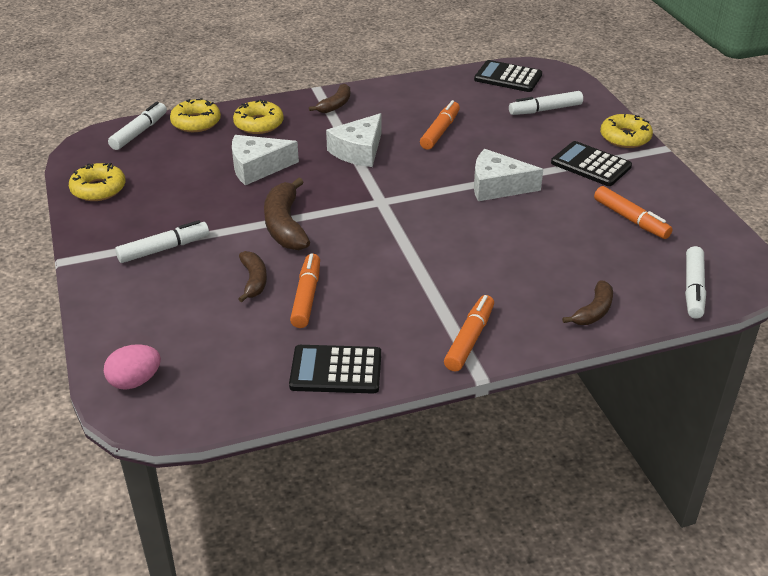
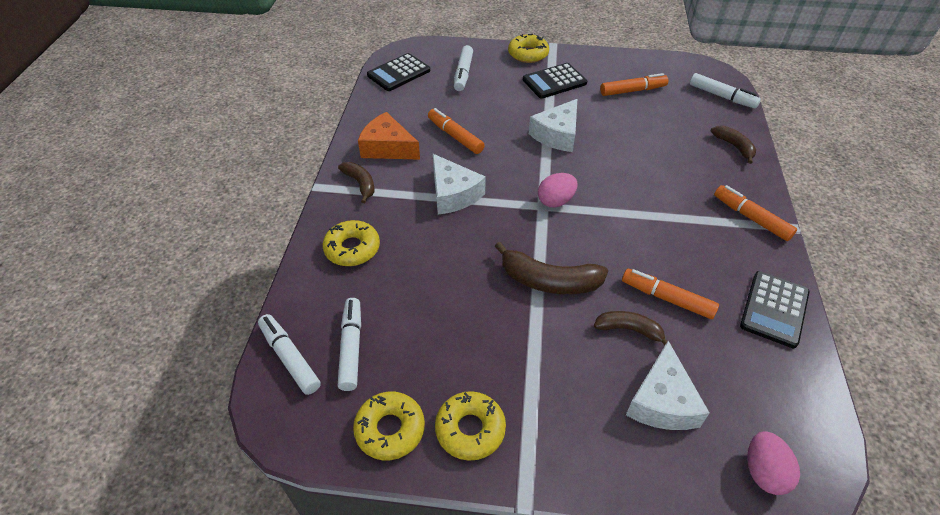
camera: 65 degrees left, 10 degrees up
white marker [115,220,209,263] -> white marker moved to [338,298,361,391]
yellow donut [170,98,221,132] -> yellow donut moved to [435,391,506,461]
white cheese [232,135,299,185] -> white cheese moved to [626,341,710,430]
none -> orange cheese [358,112,420,160]
none -> pink egg [538,173,578,207]

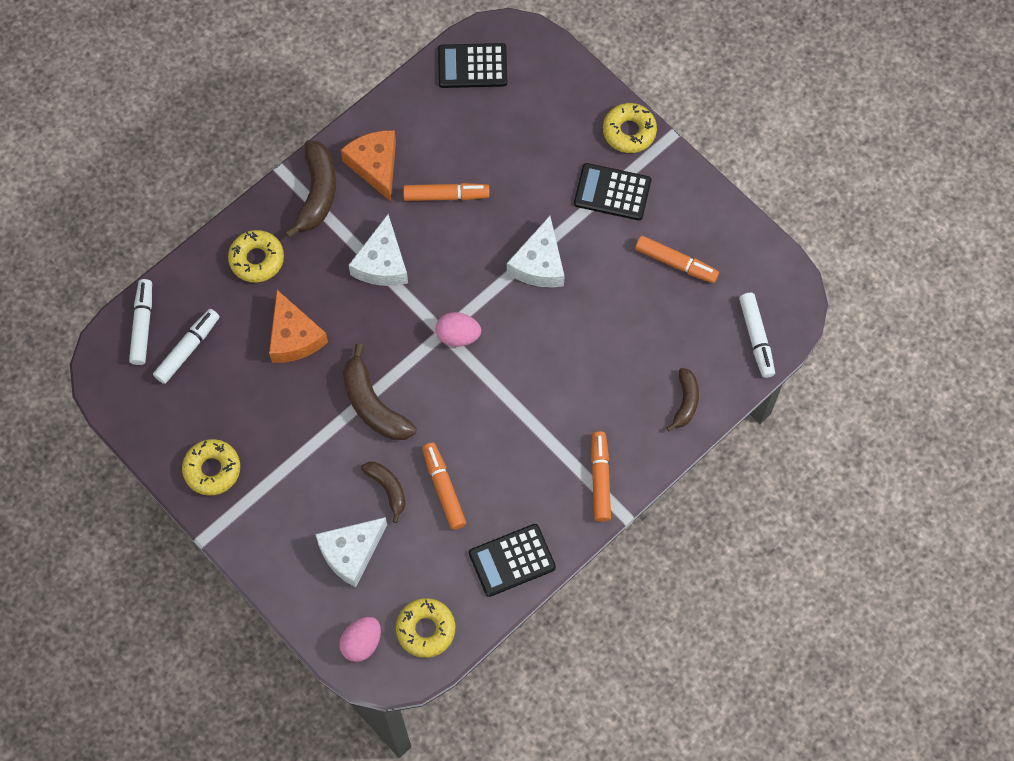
camera: 40 degrees right, 20 degrees up
brown banana [338,162,375,203] -> brown banana [285,140,336,238], size x1.64
yellow donut [353,392,425,460] -> yellow donut moved to [396,598,455,658]
orange marker [428,108,485,154] -> orange marker turned 90 degrees clockwise [403,183,490,201]
white marker [454,45,473,91] -> none
white cheese [529,99,577,152] -> white cheese turned 60 degrees counterclockwise [507,216,565,287]
none -> orange cheese [269,290,328,363]

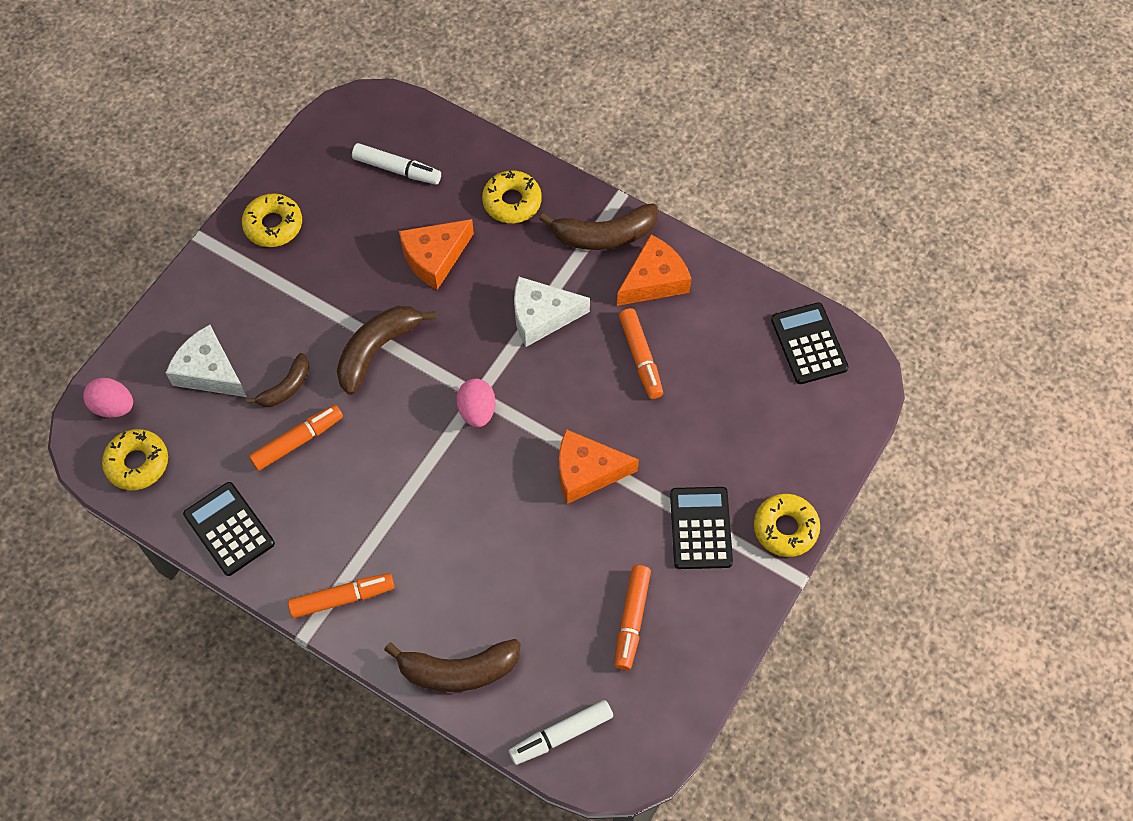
camera: 75 degrees right, 5 degrees down
white marker [129,279,152,365] -> none
white cheese [507,216,565,287] -> orange cheese [559,429,639,504]
brown banana [667,368,699,432] -> brown banana [384,639,521,692], size x1.64

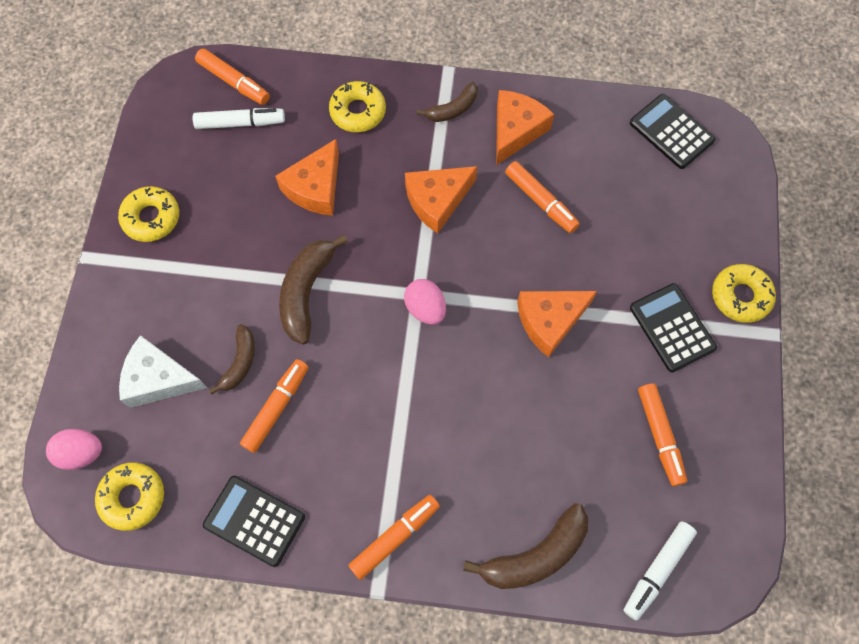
camera: 25 degrees left, 5 degrees up
white cheese [514,277,590,347] -> orange cheese [405,166,478,233]
brown banana [539,203,658,250] -> brown banana [417,82,478,122], size x0.61
none -> orange marker [195,48,270,105]

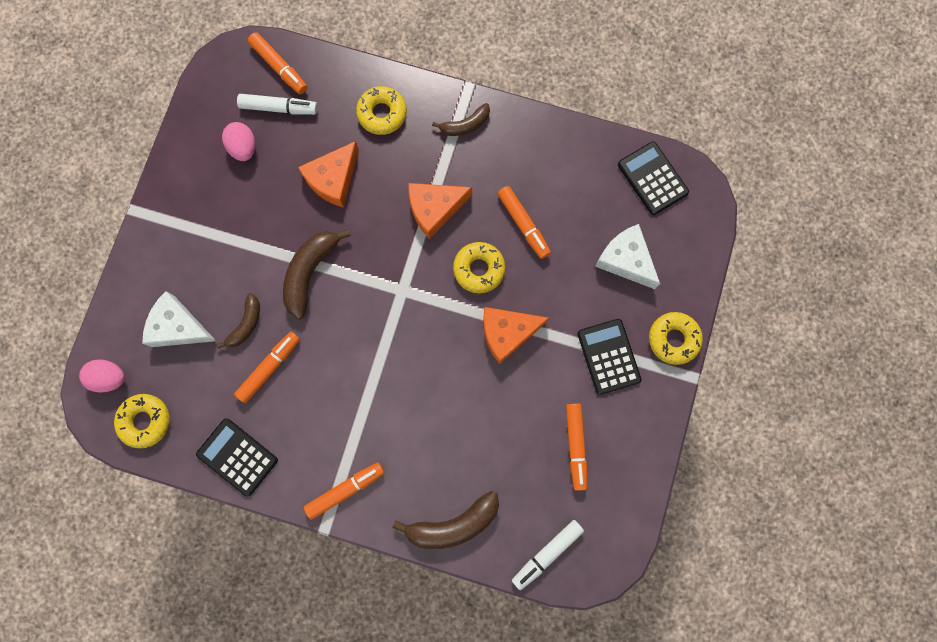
camera: 10 degrees right, 10 degrees up
yellow donut [118,186,179,242] -> yellow donut moved to [453,242,505,293]
pink egg [404,279,446,325] -> pink egg moved to [222,122,255,161]
orange cheese [496,90,554,165] -> none
none -> white cheese [595,224,660,289]

